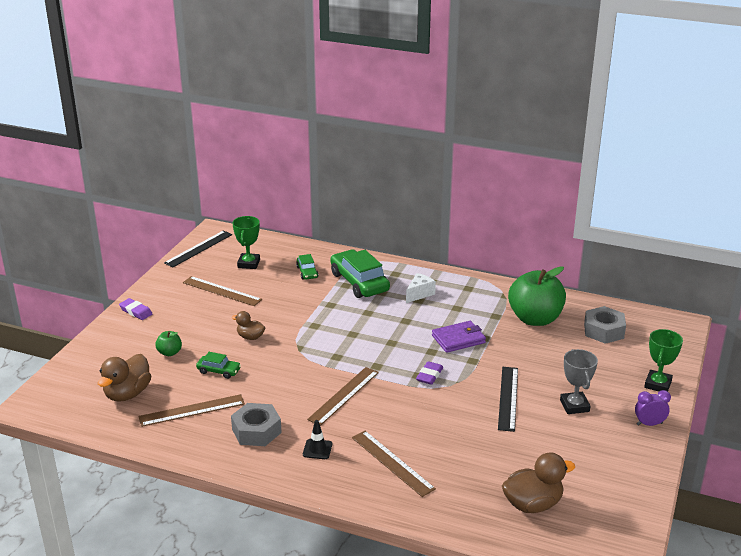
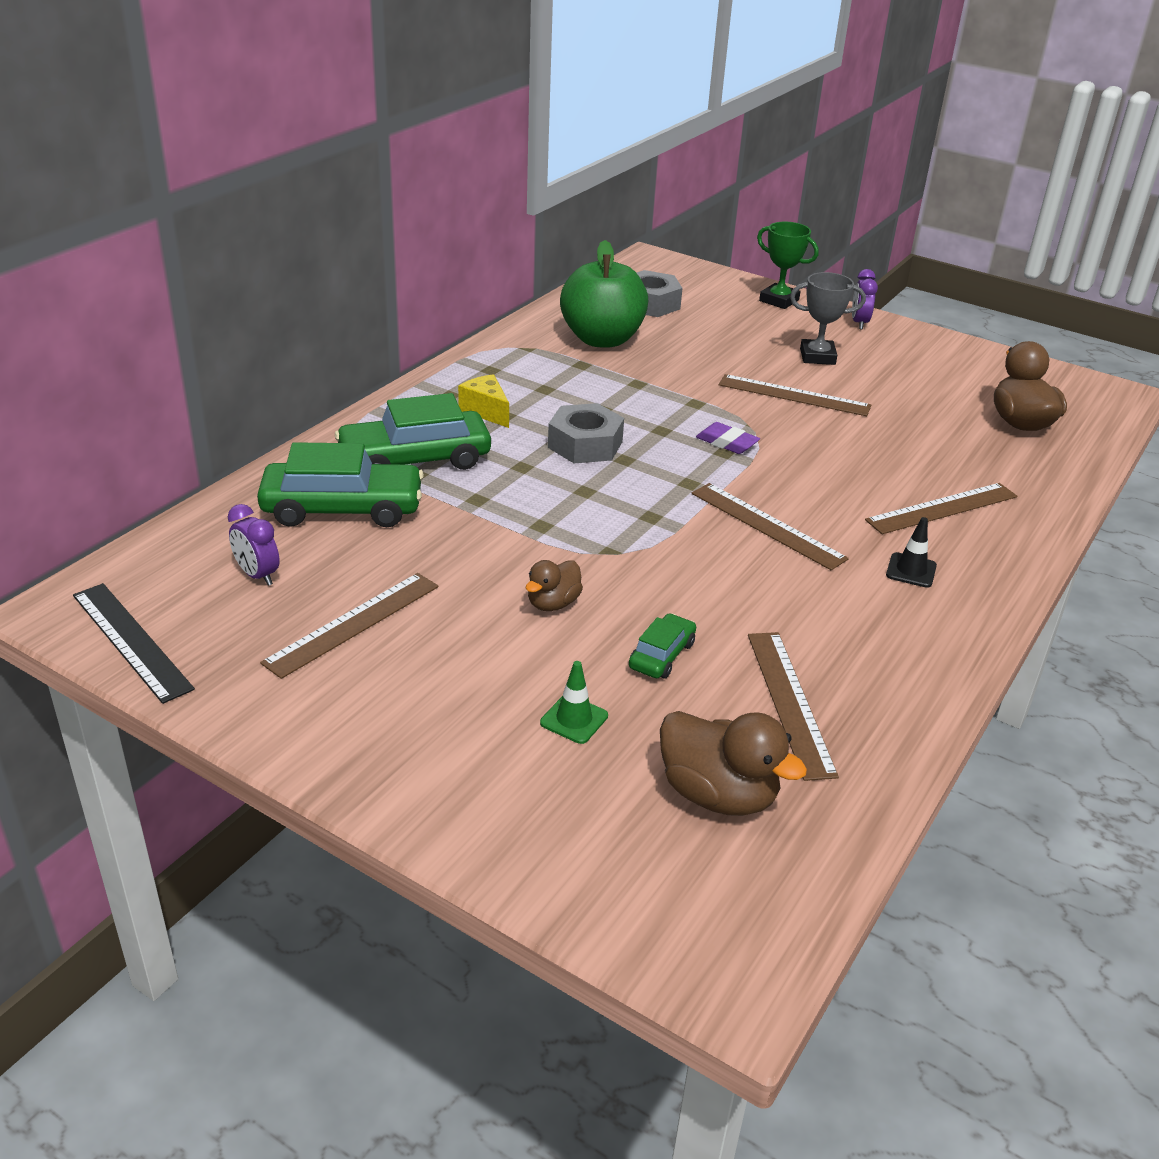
camera: 80 degrees left, 5 degrees up
purple eraser [119,298,152,320] -> none
green apple [155,331,182,356] -> green traffic cone [540,661,608,744]
grey nut [231,403,282,446] -> grey nut moved to [548,403,624,463]
green trophy [232,216,260,269] -> purple clock [228,504,280,586]
green car [296,254,319,280] -> green car [257,442,424,527], size x2.01
white cheese [406,273,436,303] -> yellow cheese [458,374,509,428]
purple wallet [432,321,486,353] -> none
black ruler [498,367,518,432] -> brown ruler [719,374,871,416]

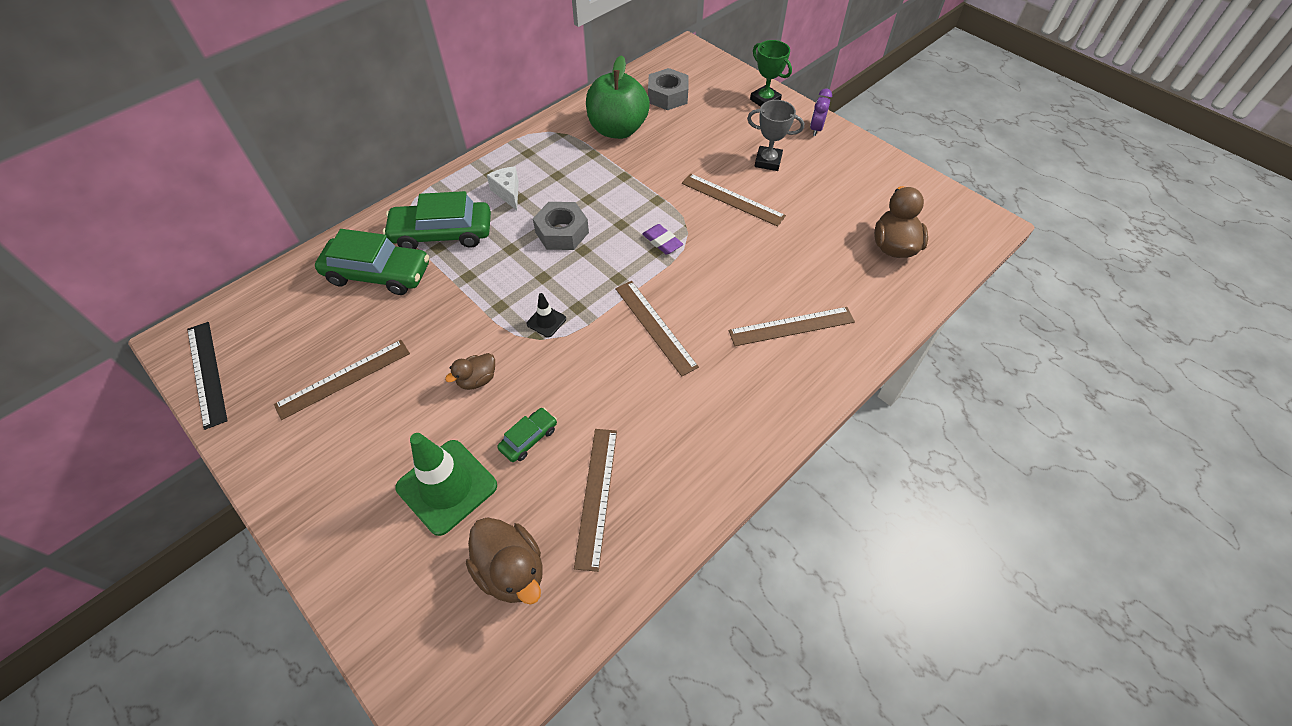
camera: 15 degrees right, 20 degrees up
purple clock [228,504,280,586] -> none
yellow cheese [458,374,509,428] -> white cheese [487,167,519,210]
green traffic cone [540,661,608,744] -> green traffic cone [395,433,497,536], size x2.15
black traffic cone [886,517,937,588] -> black traffic cone moved to [527,293,566,338]

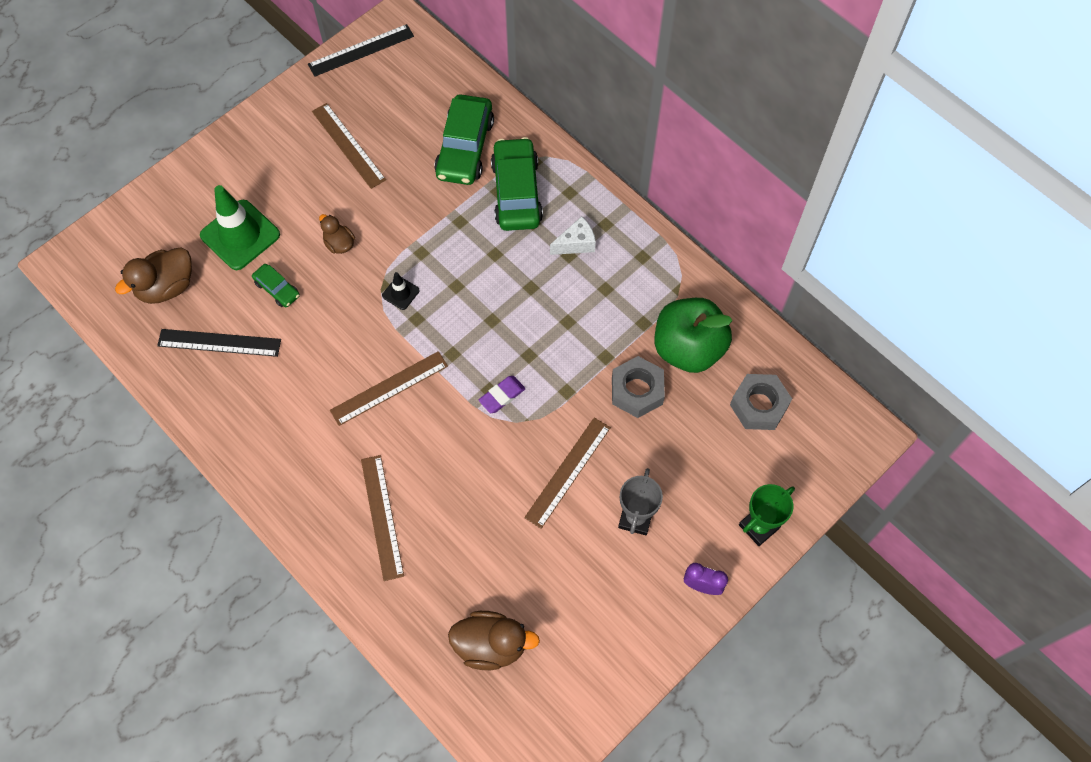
camera: 90 degrees right, 10 degrees up
grey nut [533,202,589,250] -> grey nut moved to [612,356,665,418]
brown ruler [574,429,617,572] -> black ruler [157,329,281,357]

